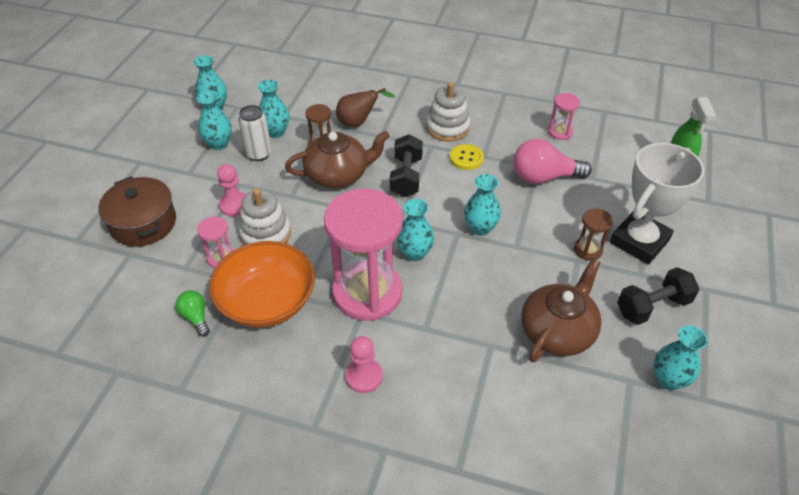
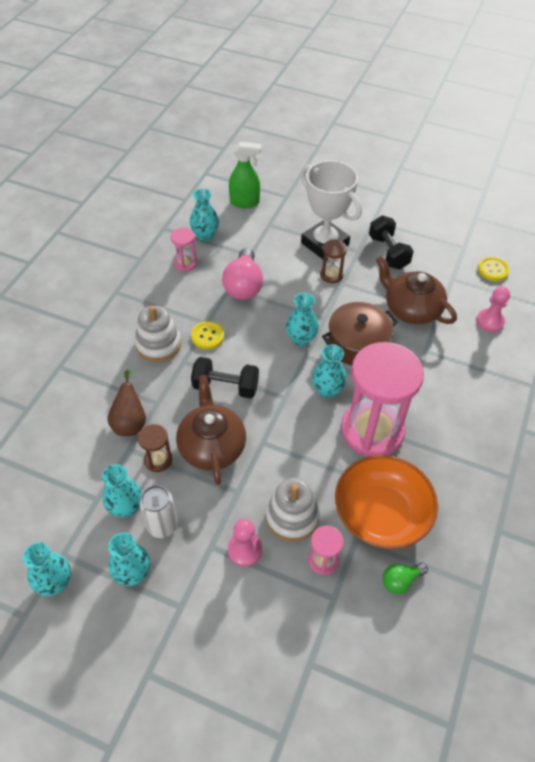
camera: 85 degrees left, 5 degrees up
brown pot [99,176,176,247] -> brown pot moved to [322,302,398,365]
pink pawn [345,336,383,393] -> pink pawn moved to [476,286,510,332]
turquoise vase [653,326,708,390] -> turquoise vase moved to [190,189,219,241]
none -> yellow button [478,257,510,281]

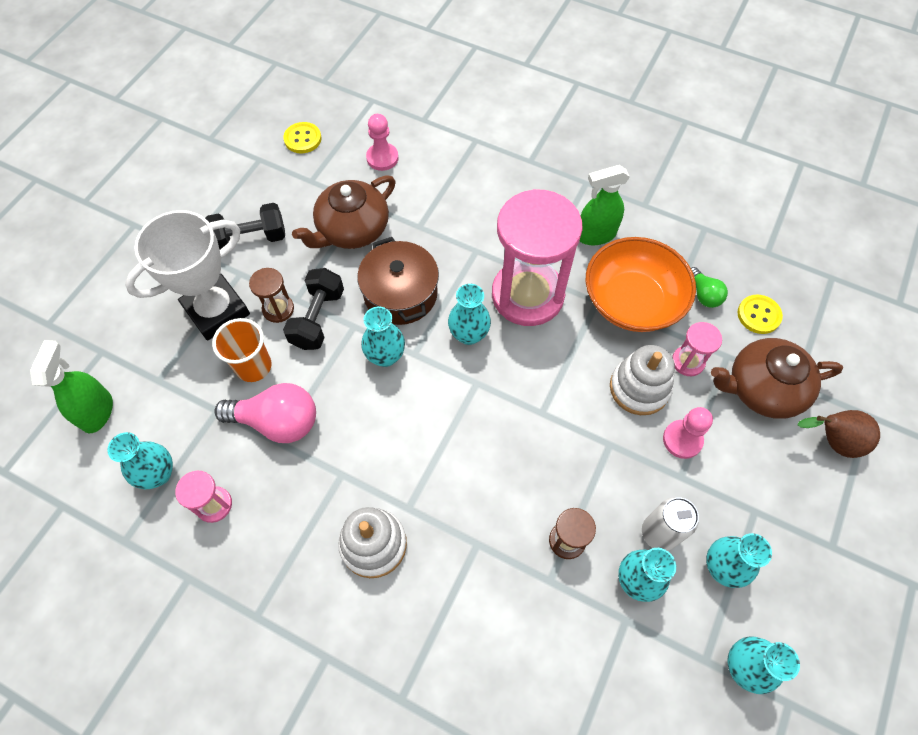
camera: 85 degrees left, 10 degrees up
brown pear [107,369,146,436] -> brown pear moved to [797,410,880,458]
brown teapot [176,375,246,485] -> brown teapot moved to [711,338,843,419]
yellow button [191,321,224,349] -> yellow button moved to [737,295,783,334]
black dumbbell [191,357,259,399] -> black dumbbell moved to [283,268,344,350]
none -> orange cup [212,318,272,382]
none -> green spray bottle [580,165,630,245]

